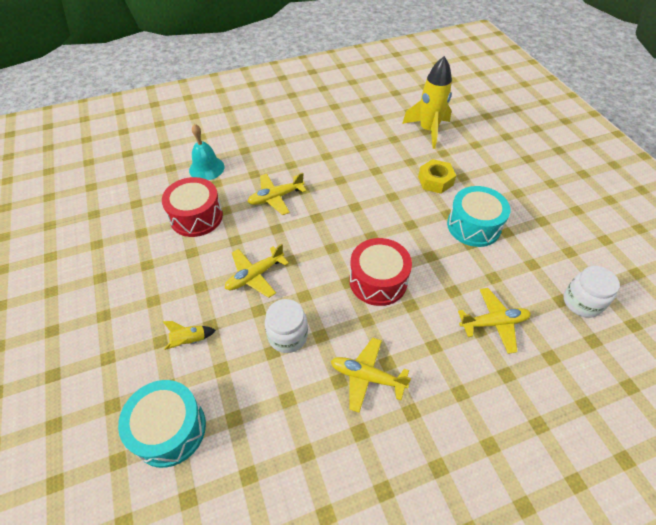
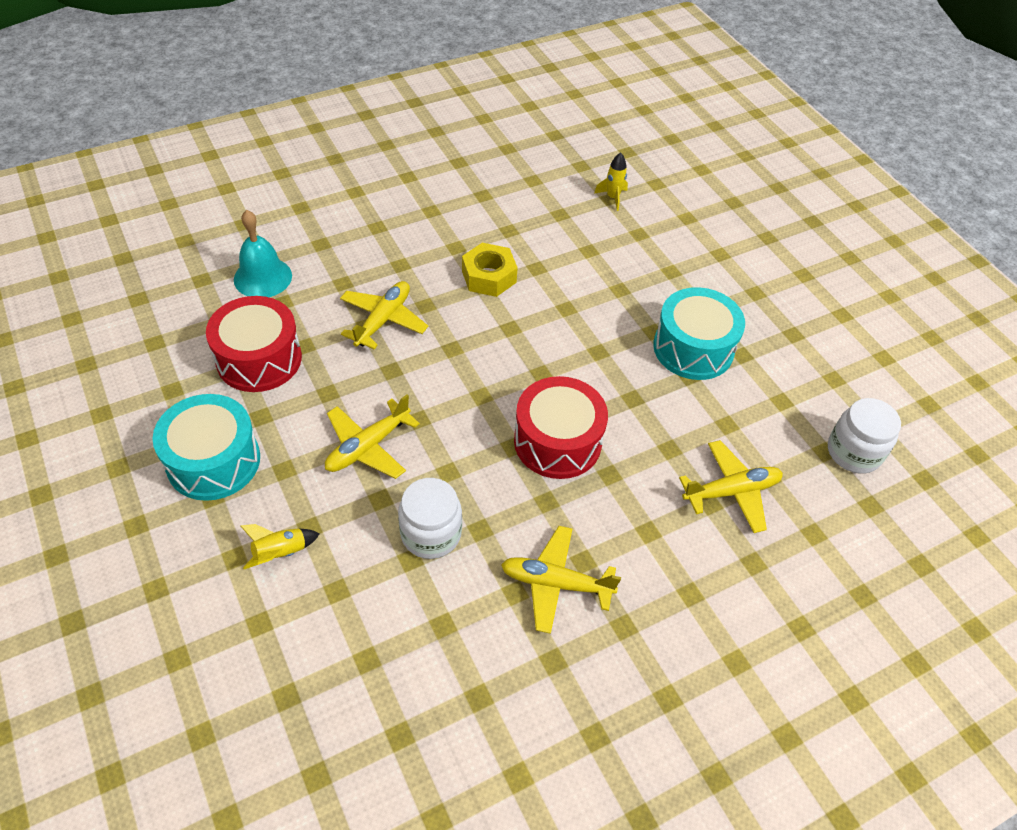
camera: 10 degrees left, 0 degrees up
turquoise drum [118,380,206,468] -> turquoise drum moved to [153,394,260,501]
yellow plane [248,173,306,215] -> yellow plane turned 150 degrees clockwise [340,281,428,349]
yellow rocket [402,56,452,149] -> yellow rocket [594,153,628,211], size x0.44
yellow nut [418,159,456,194] -> yellow nut moved to [462,243,518,297]

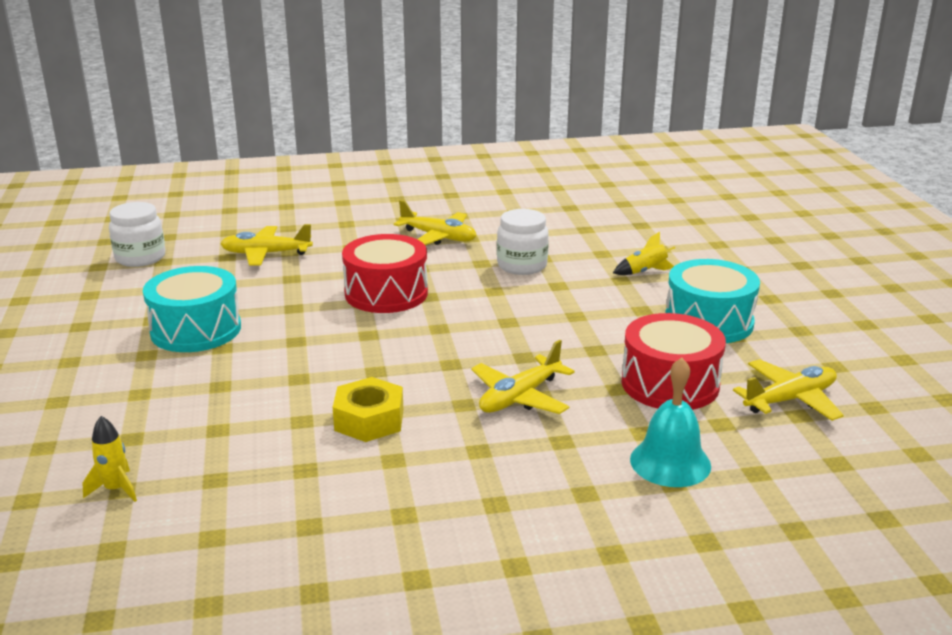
camera: 160 degrees left, 25 degrees down
yellow plane [325,394,420,479] -> yellow plane moved to [733,359,844,421]

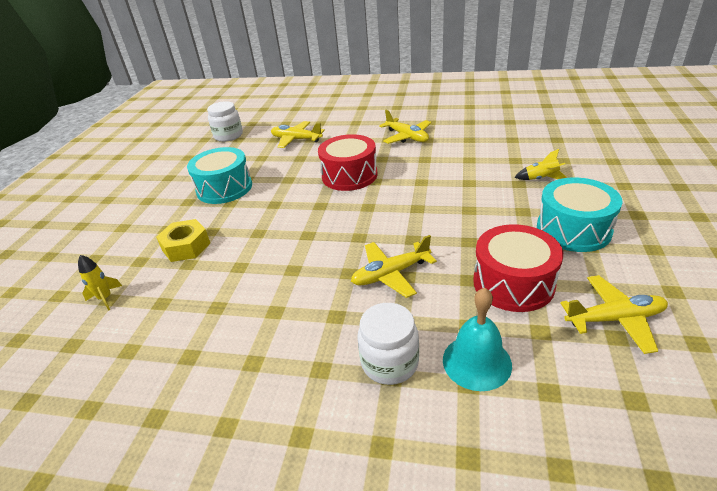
camera: 25 degrees right, 10 degrees up
yellow nut [333,377,403,442] -> yellow nut moved to [156,219,210,262]
white jar [497,209,549,275] -> white jar moved to [357,303,419,385]

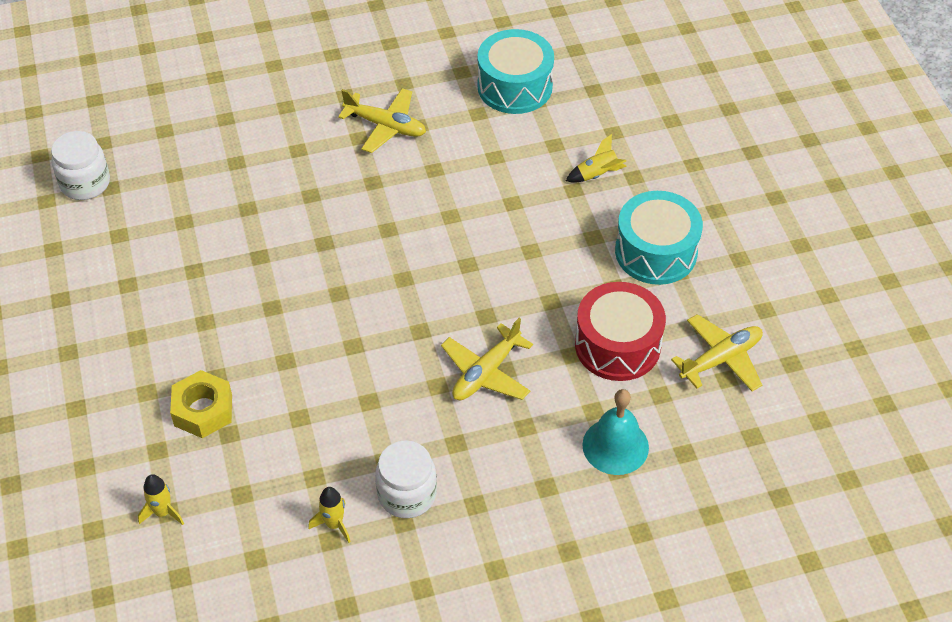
camera: 30 degrees left, 15 degrees up
turquoise drum [187,147,252,204] -> turquoise drum moved to [477,29,554,114]
yellow plane [271,121,325,148] -> none
red drum [318,134,378,191] -> none
white jar [357,303,419,385] -> white jar moved to [375,440,437,518]
none -> yellow rocket [308,487,351,543]

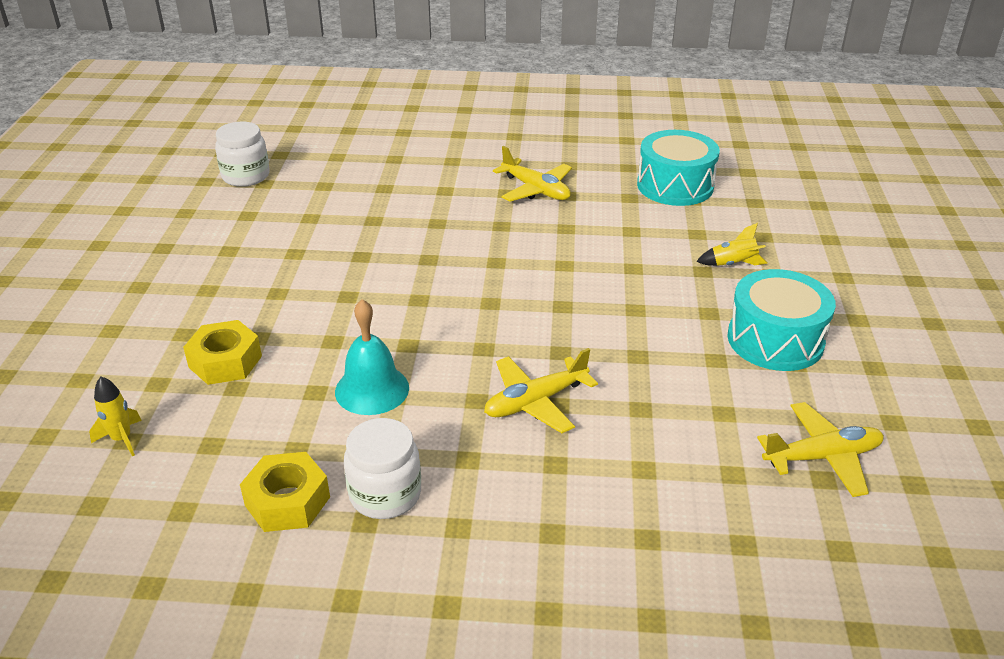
camera: 20 degrees right, 15 degrees down
yellow rocket [308,487,351,543] -> yellow nut [240,452,330,532]
red drum [575,282,666,381] -> none
turquoise bell [582,389,649,475] -> turquoise bell moved to [335,299,409,415]

